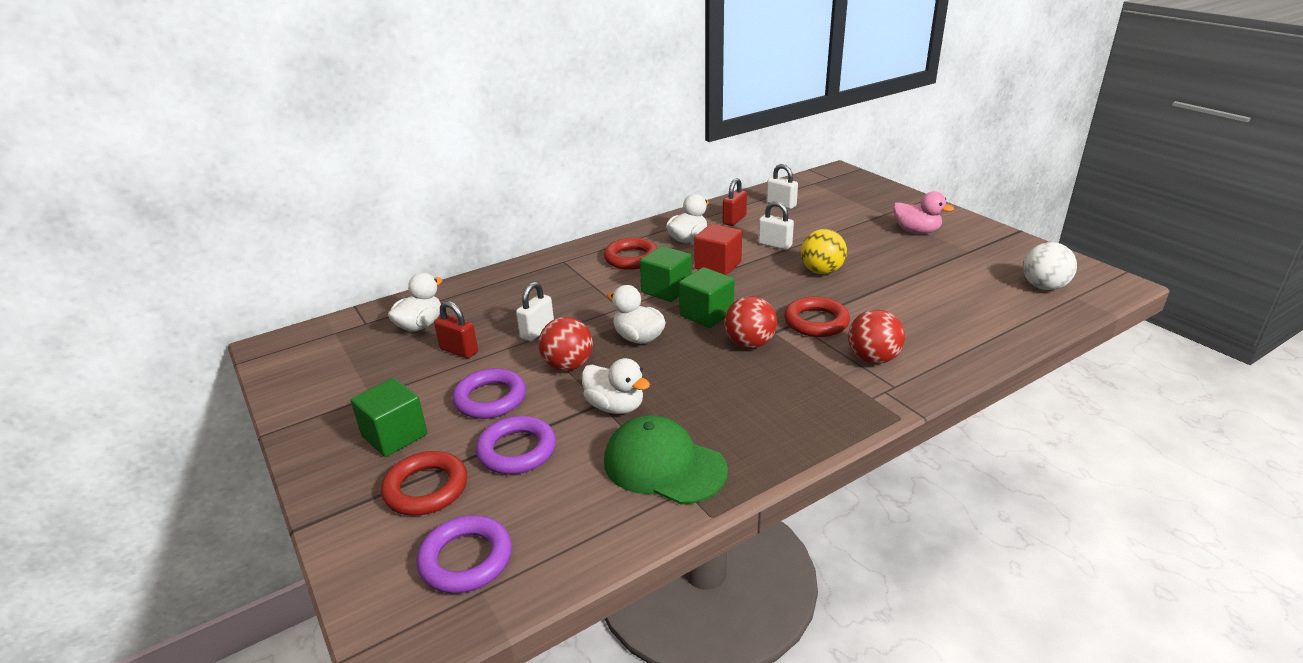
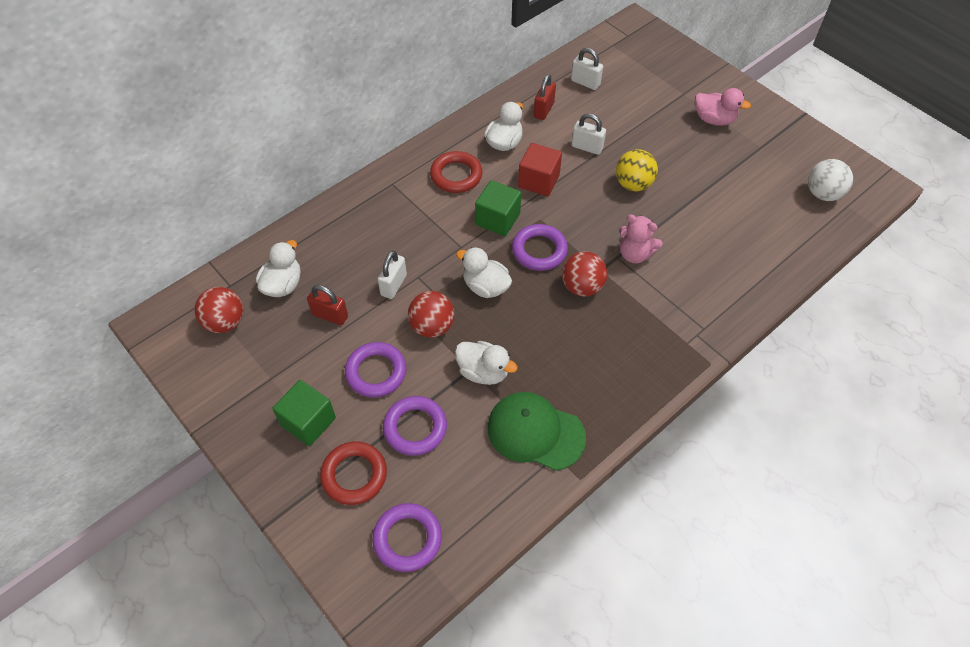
camera: 10 degrees left, 25 degrees up
green cube [679,267,734,328] -> purple ring [512,224,568,271]
red ring [784,296,850,337] -> pink teddy bear [619,215,663,263]
red ball [848,309,905,364] -> red ball moved to [194,287,243,333]

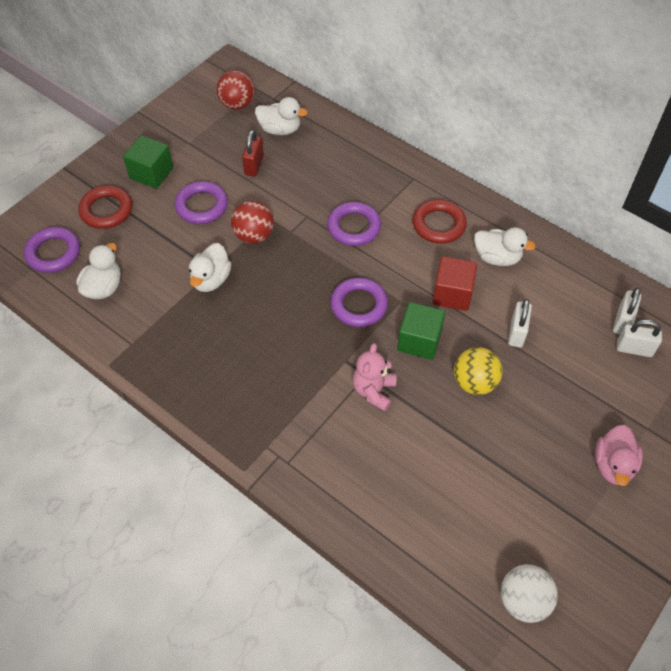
camera: 80 degrees right, 0 degrees up
white padlock [377,251,407,299] -> white padlock moved to [617,319,662,357]
purple ring [383,396,447,456] -> purple ring moved to [327,202,381,246]
white duck [456,247,512,298] -> white duck moved to [76,243,121,299]
green cube [475,180,521,236] -> green cube moved to [397,302,445,360]
green cap [488,392,586,471] -> none
red padlock [534,74,556,120] -> none
red ball [562,251,607,297] -> none

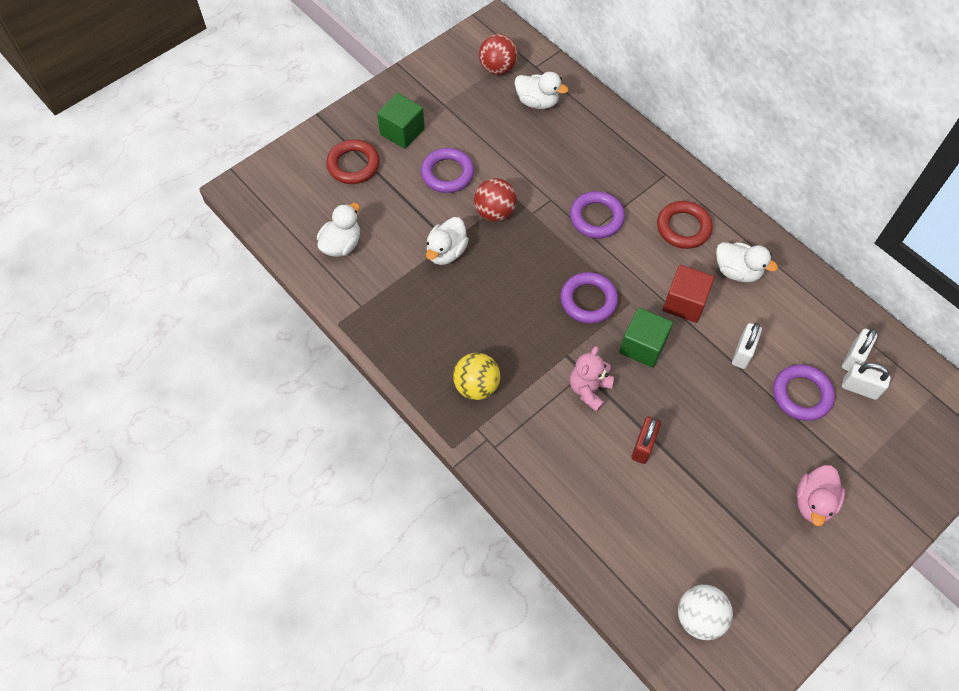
camera: 10 degrees right, 5 degrees up
purple ring [24,227,80,273] -> purple ring moved to [773,364,835,421]
red padlock [242,130,264,176] -> red padlock moved to [632,417,661,464]
yellow ball [454,347,502,395] -> yellow ball moved to [453,353,500,400]

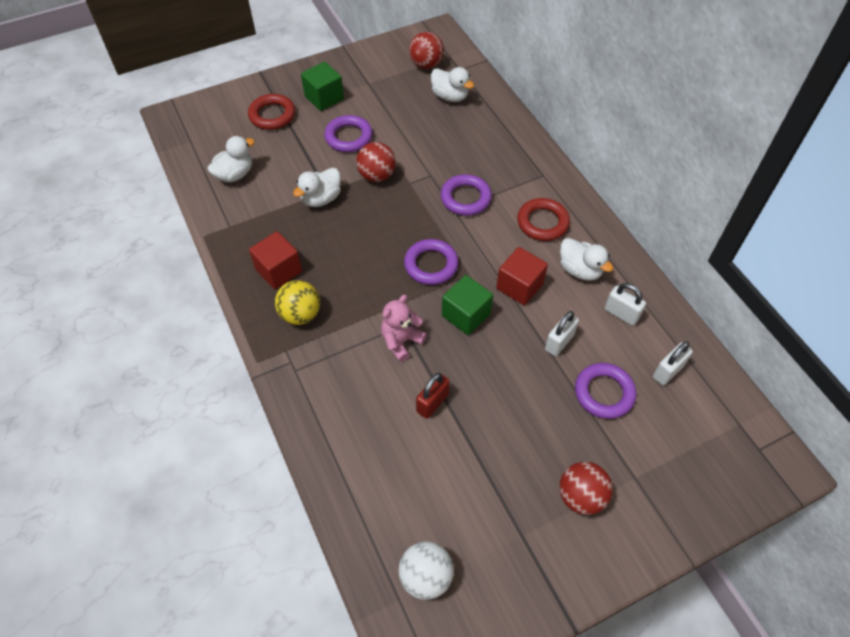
camera: 15 degrees right, 5 degrees down
pink duck [797,465,845,526] -> red ball [559,462,613,515]
white padlock [842,363,891,400] -> white padlock moved to [605,283,646,326]
none -> red cube [249,231,302,289]

